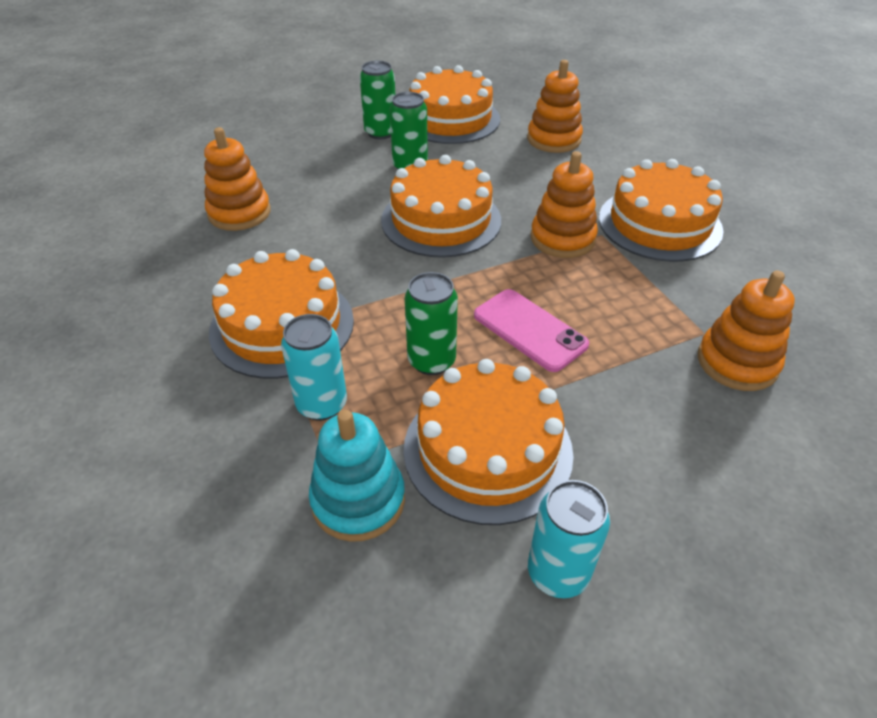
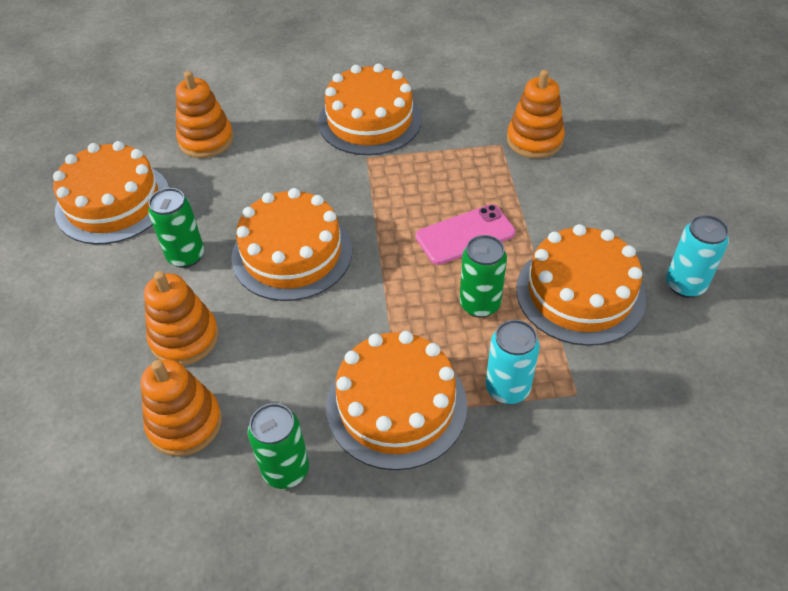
camera: 70 degrees left, 5 degrees up
turquoise stacking toy [309,410,405,542] -> none
green can [360,61,395,139] -> green can moved to [248,403,309,489]
orange stacking toy [530,151,598,258] -> orange stacking toy moved to [144,271,219,366]

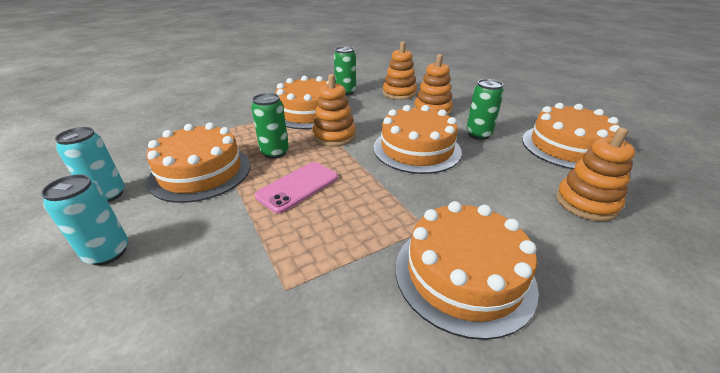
camera: 155 degrees right, 15 degrees down
turquoise can [486,320,540,404] -> turquoise can moved to [41,174,128,265]
orange stacking toy [507,70,565,158] -> orange stacking toy moved to [312,74,356,147]

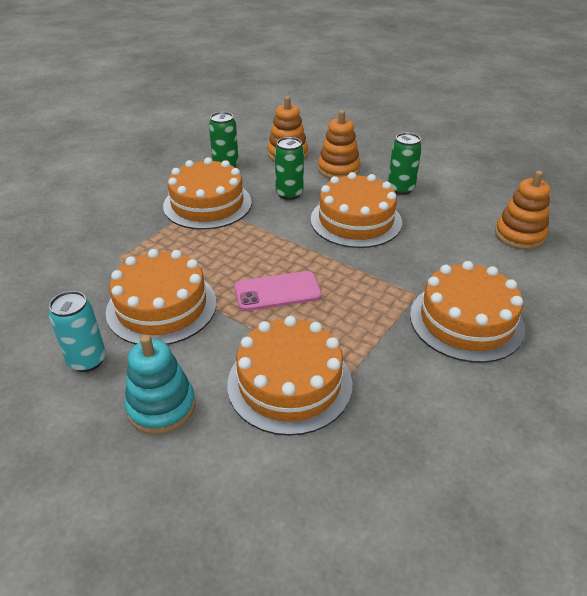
camera: 25 degrees left, 5 degrees up
turquoise can [41,174,128,265] -> turquoise stacking toy [124,335,195,434]
green can [251,93,289,159] -> green can moved to [275,137,304,200]
pink phone [255,162,338,214] -> pink phone turned 60 degrees clockwise [234,271,322,311]
orange stacking toy [312,74,356,147] -> none
orange cake [522,103,620,169] -> orange cake moved to [227,316,352,436]

